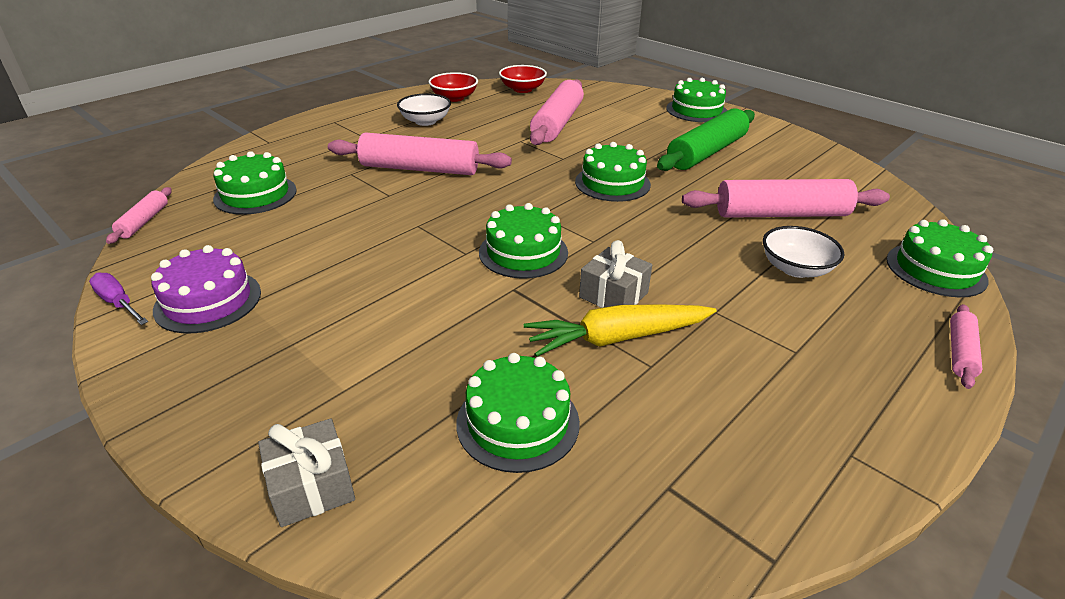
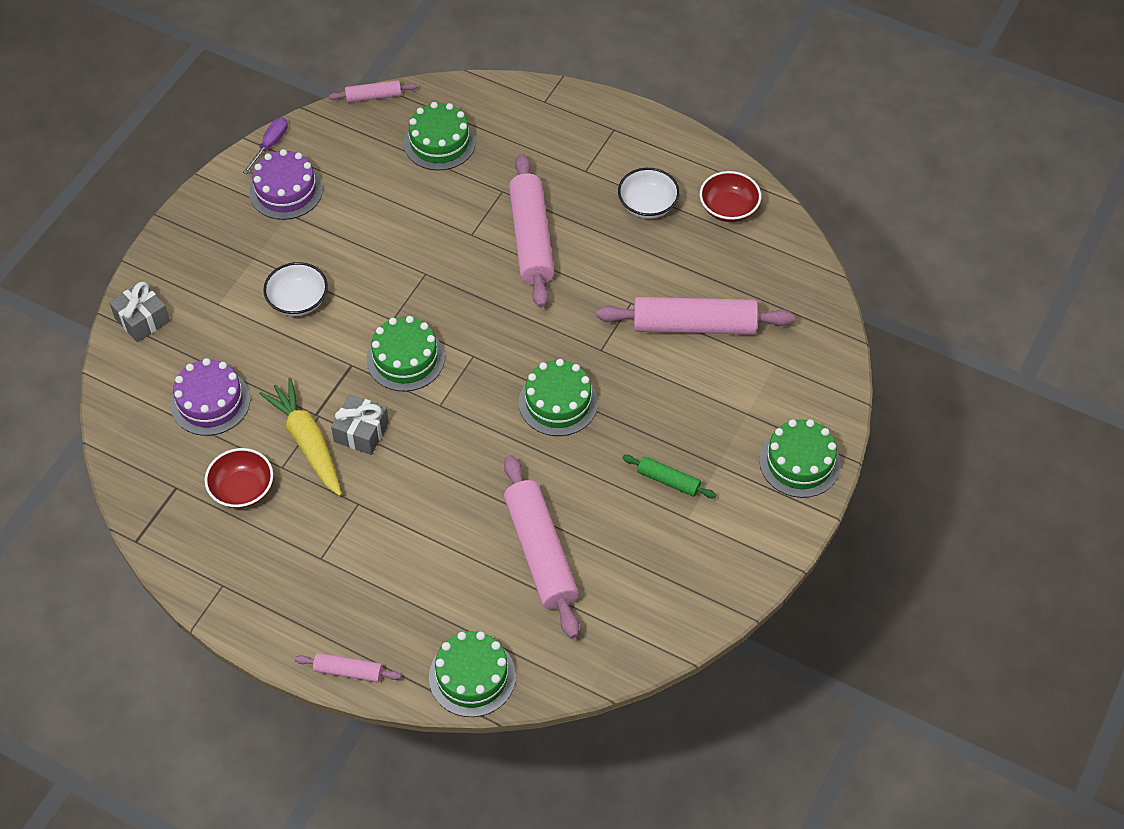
camera: 75 degrees right, 20 degrees up
green cake [456,353,580,473] -> purple cake [171,358,250,436]
red bowl [499,65,547,93] -> red bowl moved to [205,448,273,508]
green rolling pin [657,108,755,171] -> green rolling pin [622,455,716,498], size x0.49
white bowl [763,226,845,278] -> white bowl moved to [263,262,328,316]

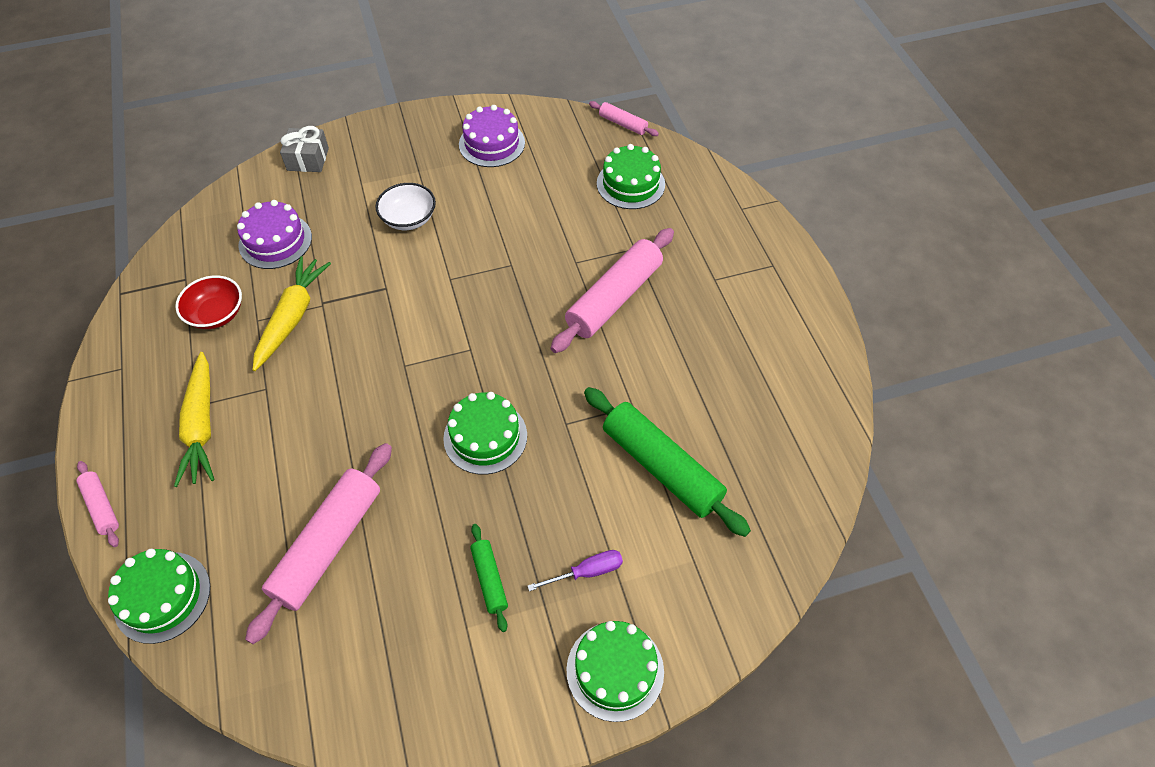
camera: 45 degrees right, 0 degrees up
purple screwdriver [243,117,288,174] -> purple screwdriver moved to [528,550,623,591]
grey gift [331,394,389,455] -> none
green cake [367,316,445,392] -> none
pink rolling pin [597,297,795,335] -> green rolling pin [584,387,751,537]
white bowl [618,168,680,219] -> none
red bowl [700,171,761,222] -> none
none -> yellow carrot [174,352,215,487]

